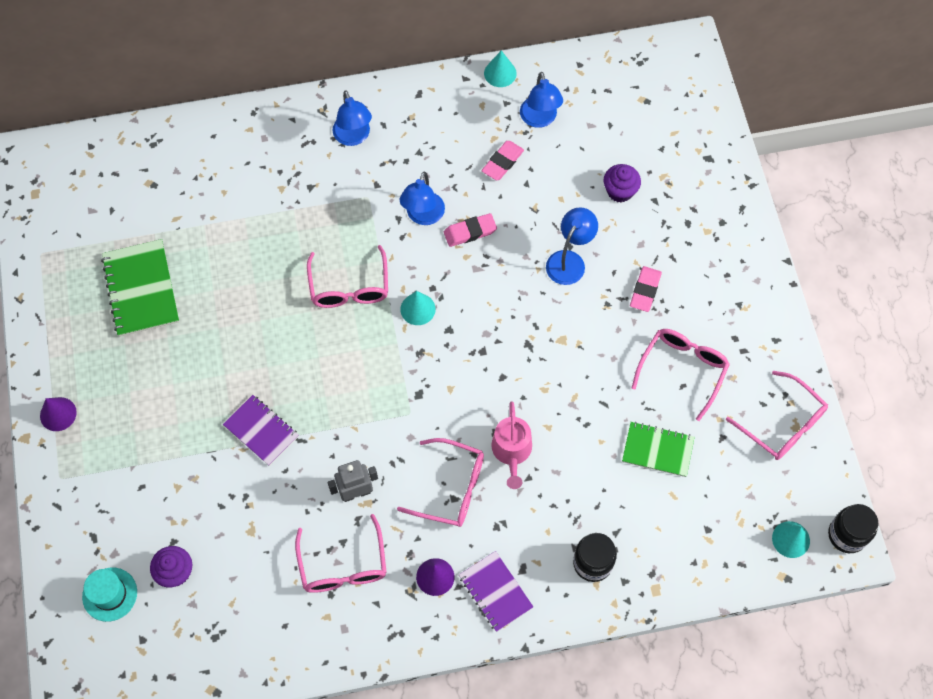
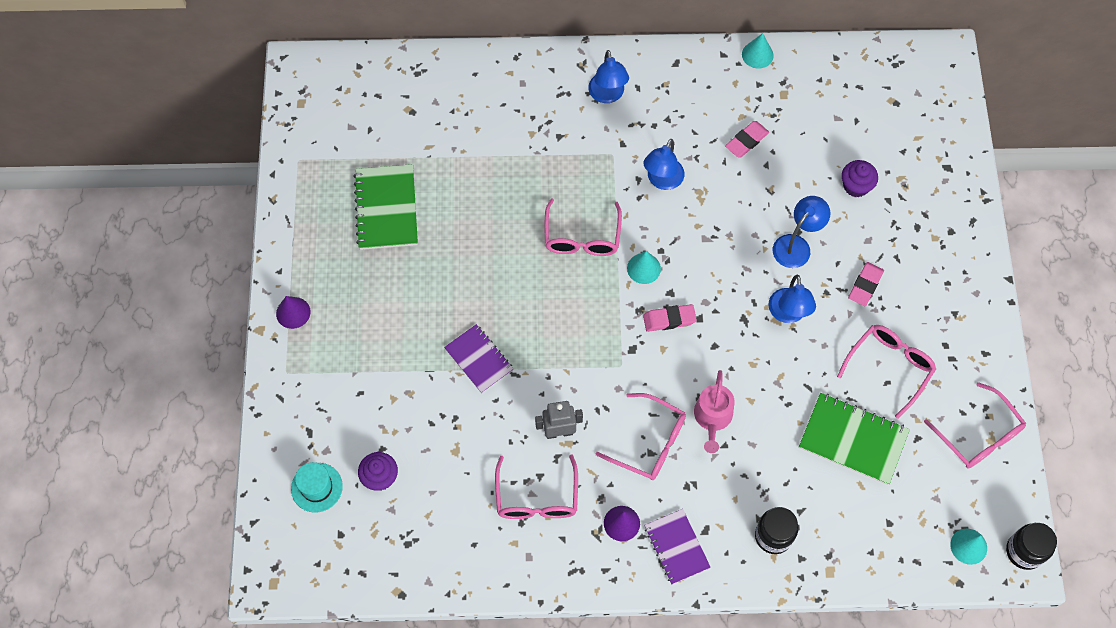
camera: 10 degrees right, 0 degrees up
pink eraser [444,213,497,247] -> pink eraser moved to [643,304,697,332]
blue lamp [520,72,563,128] -> blue lamp moved to [768,275,816,323]
green notebook [622,422,695,477] -> green notebook [799,393,910,485], size x1.50

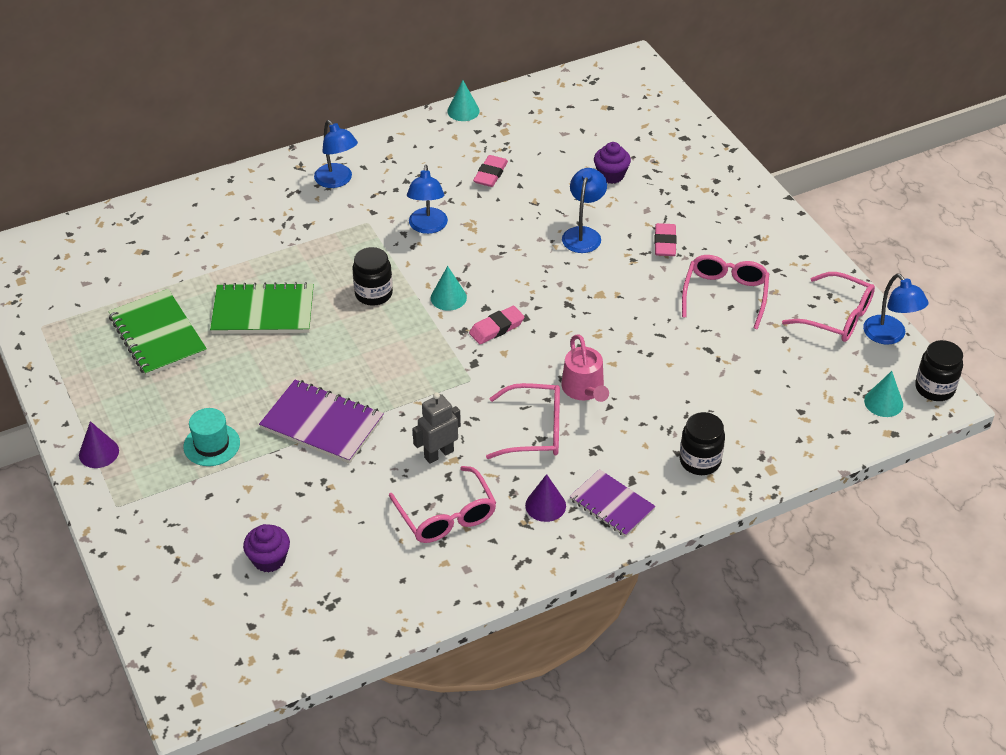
camera: 25 degrees left, 20 degrees down
turquoise hat [291,462,343,513] -> turquoise hat moved to [183,408,240,466]
purple notebook [444,324,514,393] -> purple notebook [259,379,384,464], size x1.50
pink glasses [545,198,622,256] -> black jar [352,247,393,306]
blue lamp [768,275,816,323] -> blue lamp moved to [863,273,929,345]
green notebook [799,393,910,485] -> green notebook moved to [210,282,314,334]

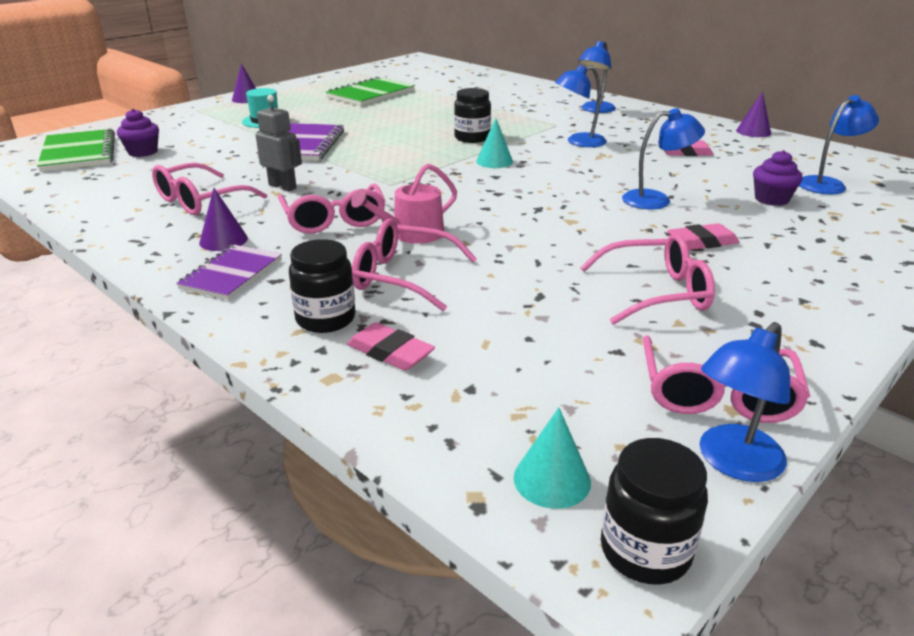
camera: 70 degrees right, 15 degrees down
green notebook [210,282,314,334] -> green notebook moved to [37,128,115,172]
turquoise cone [447,80,480,121] -> purple cone [736,92,771,137]
pink eraser [469,306,525,344] -> pink eraser moved to [347,322,435,371]
none -> pink glasses [352,219,477,311]
none -> blue lamp [799,95,879,194]

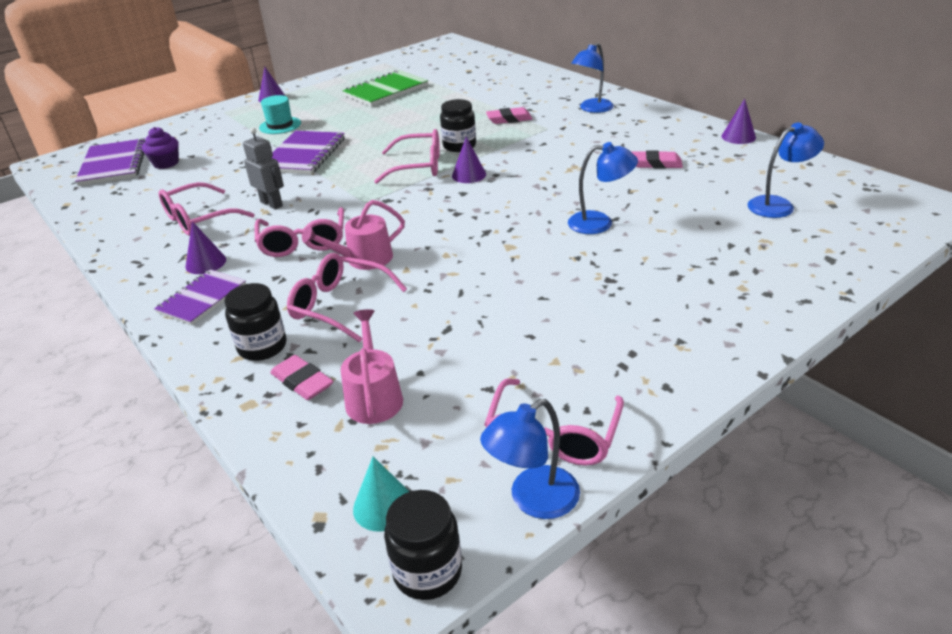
camera: 10 degrees right, 5 degrees up
green notebook [37,128,115,172] -> purple notebook [75,138,145,186]
turquoise cone [476,118,513,168] -> purple cone [452,137,486,183]
blue lamp [555,65,607,147] -> none
pink glasses [580,233,715,325] -> pink glasses moved to [374,129,440,184]
pink eraser [667,223,740,250] -> pink eraser moved to [486,107,532,124]
purple cupcake [753,150,803,206] -> none
none -> pink watering can [341,309,403,424]

